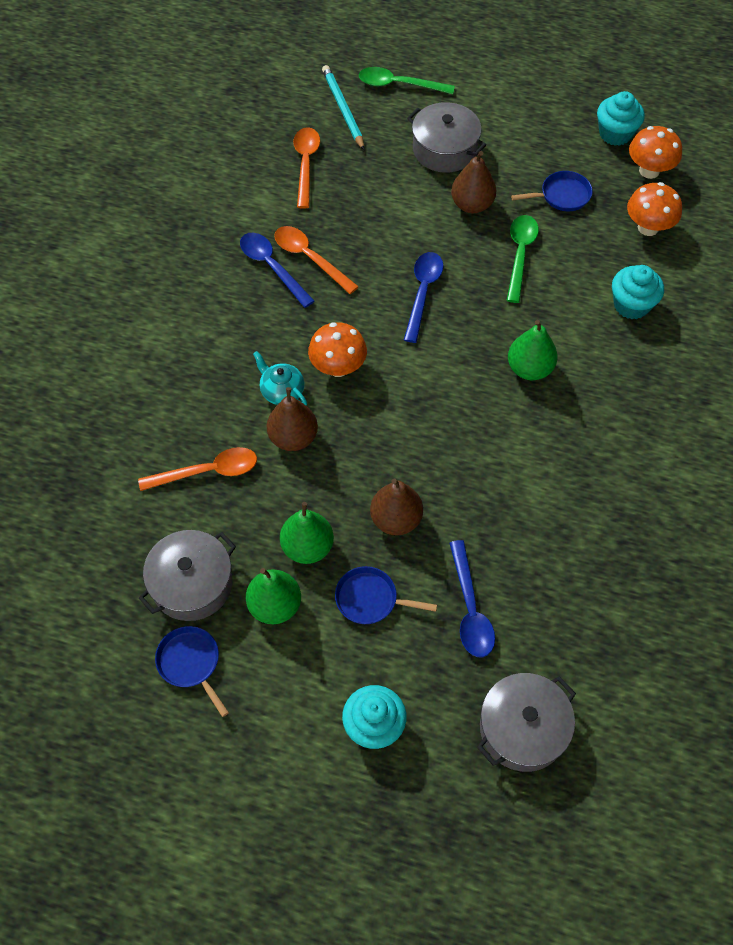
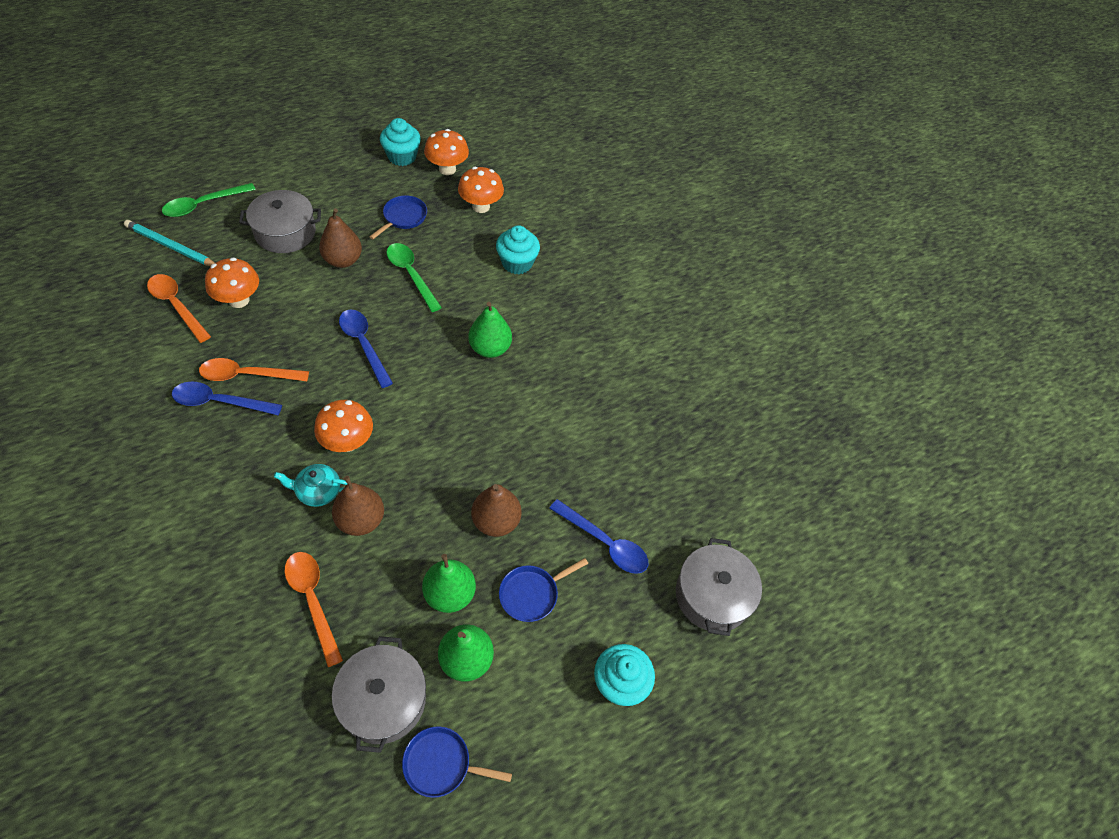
camera: 50 degrees left, 5 degrees down
orange spoon [138,447,257,491] -> orange spoon turned 60 degrees counterclockwise [284,552,343,667]
none -> orange mushroom [205,258,259,308]

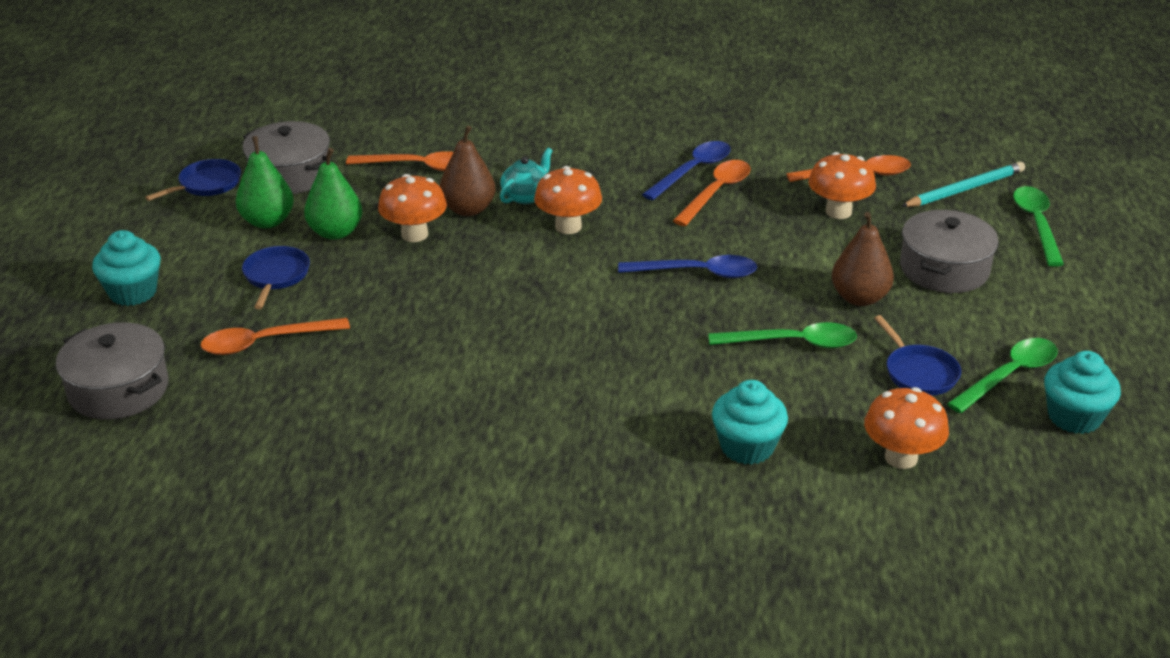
camera: 130 degrees right, 20 degrees down
orange mushroom [424,129,469,175] -> orange mushroom moved to [378,174,447,242]
green pear [468,302,512,358] -> none
brown pear [471,484,521,537] -> none
blue spoon [549,499,648,574] -> orange spoon [201,318,350,355]
none -> green spoon [947,338,1057,413]

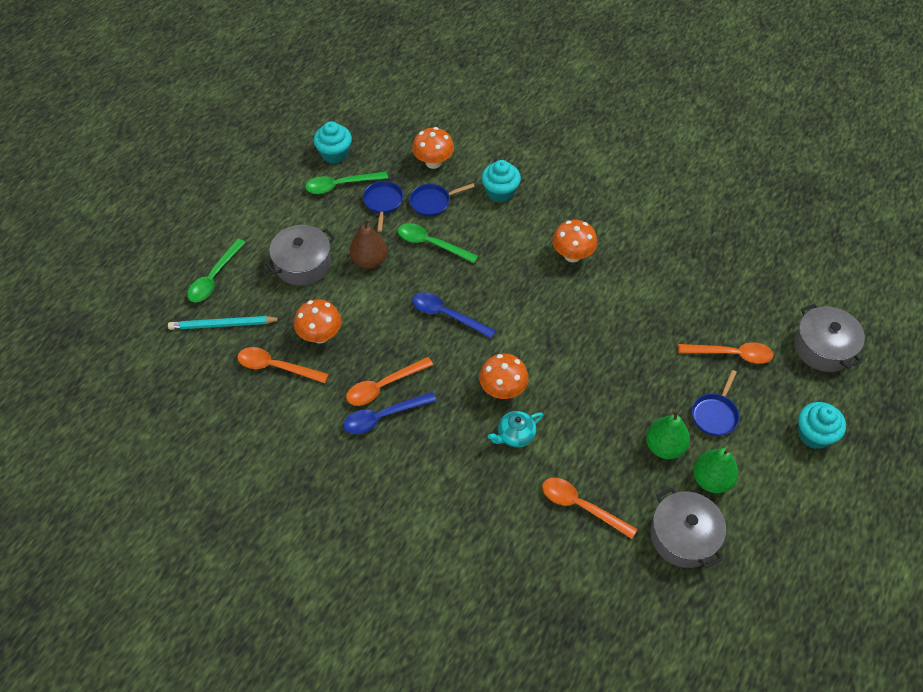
camera: 155 degrees left, 20 degrees up
blue pan [145,159,241,201] -> blue pan moved to [409,183,475,217]
orange mushroom [378,174,447,242] -> orange mushroom moved to [552,220,597,262]
brown pear [440,126,496,216] -> none

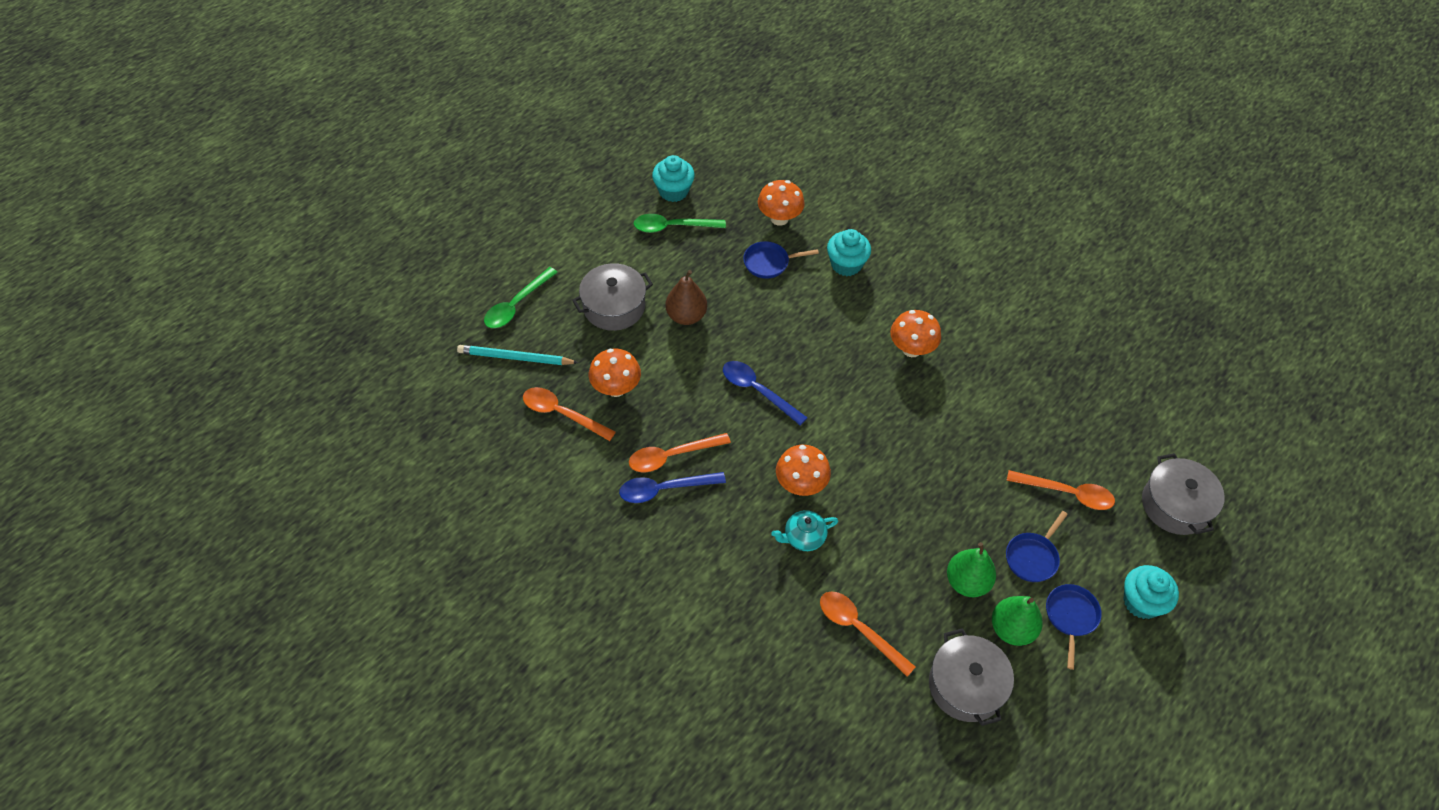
camera: 10 degrees right, 0 degrees up
blue pan [363,181,403,232] -> blue pan moved to [1046,584,1102,670]
green spoon [398,223,478,263] -> none

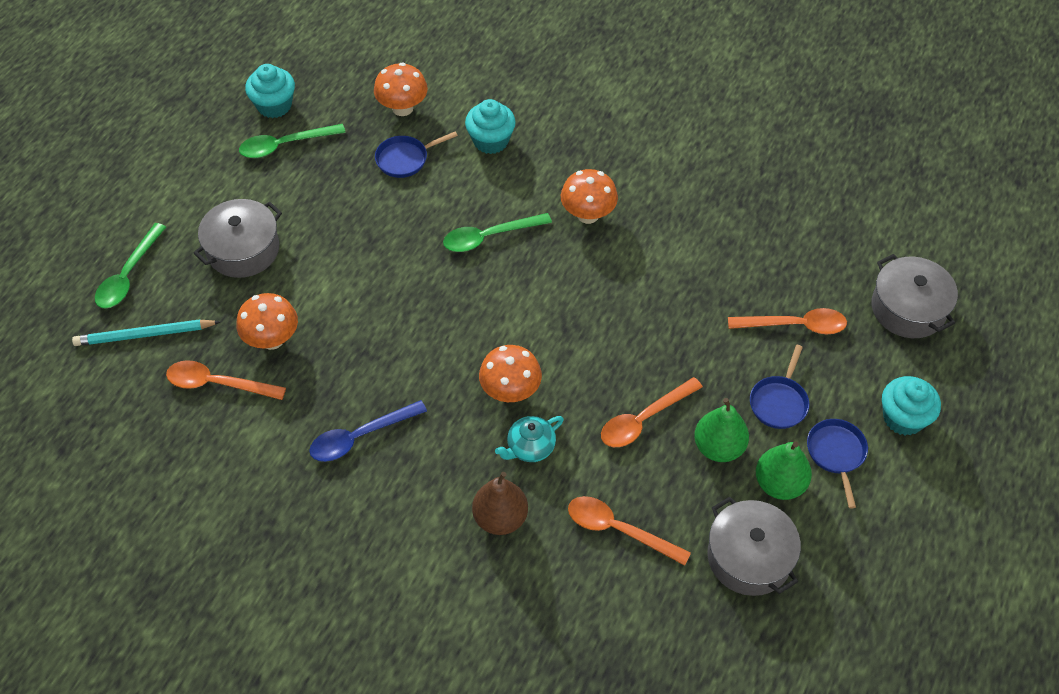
camera: 15 degrees left, 0 degrees up
orange spoon [629,433,731,472] -> orange spoon moved to [601,377,703,447]
brown pear [665,270,707,325] -> brown pear moved to [472,472,528,535]
blue spoon [723,361,808,426] -> none
none -> green spoon [443,213,552,252]

